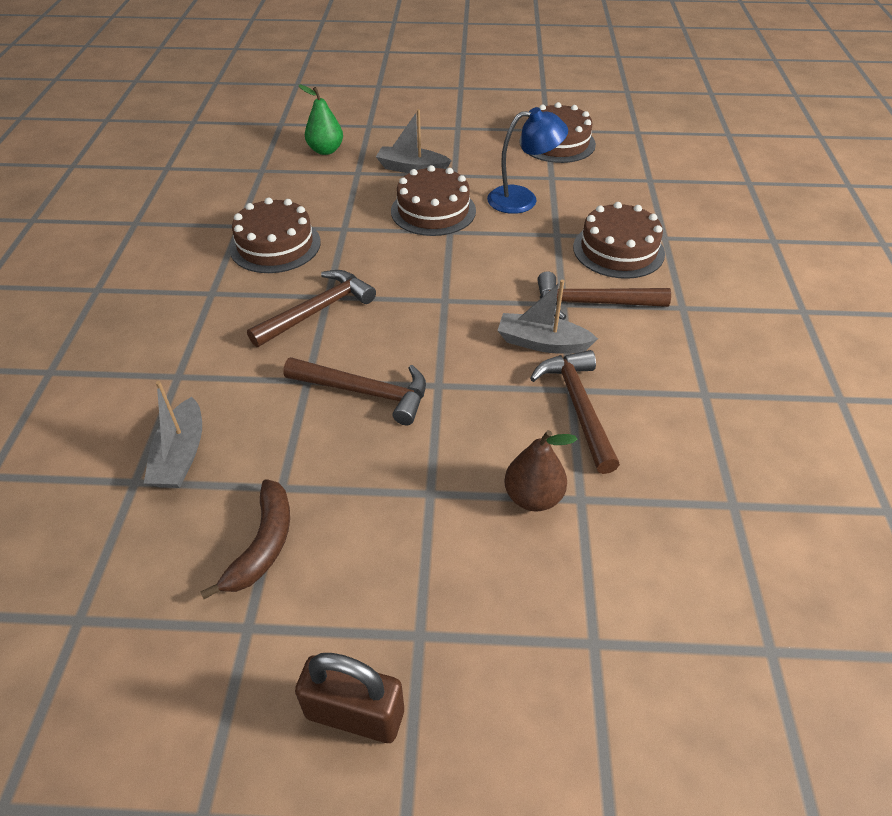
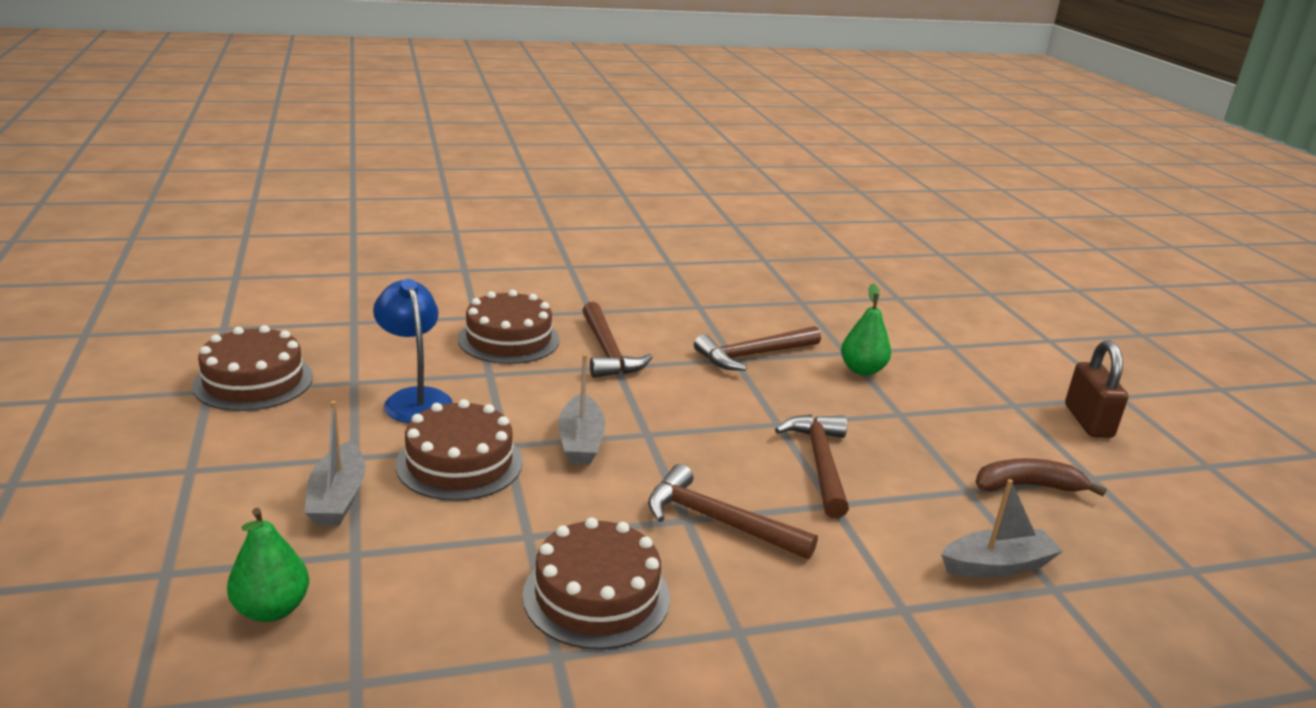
camera: 110 degrees left, 20 degrees down
grey boat [497,280,598,354] -> grey boat moved to [558,354,605,465]
brown pear [505,430,577,512] -> green pear [841,284,891,376]

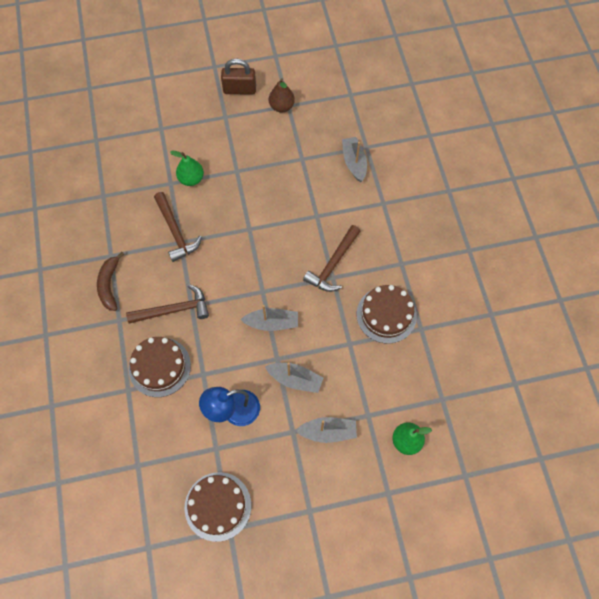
camera: 85 degrees left, 40 degrees up
brown cake [396,399,523,501] -> grey boat [265,362,323,393]
brown hammer [775,414,849,518] -> none
brown banana [975,458,1106,496] -> brown banana moved to [97,252,124,311]
none -> brown pear [269,78,295,113]

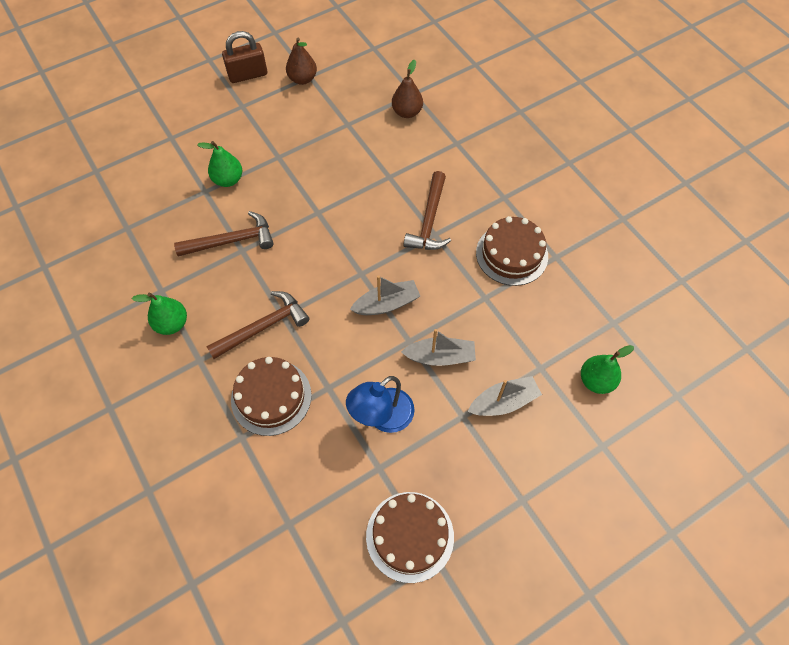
camera: 20 degrees left, 5 degrees down
brown banana [97,252,124,311] -> green pear [132,293,187,335]
brown hammer [154,192,202,262] -> brown hammer turned 60 degrees counterclockwise [174,211,274,257]
grey boat [342,137,367,182] -> brown pear [392,60,423,118]

